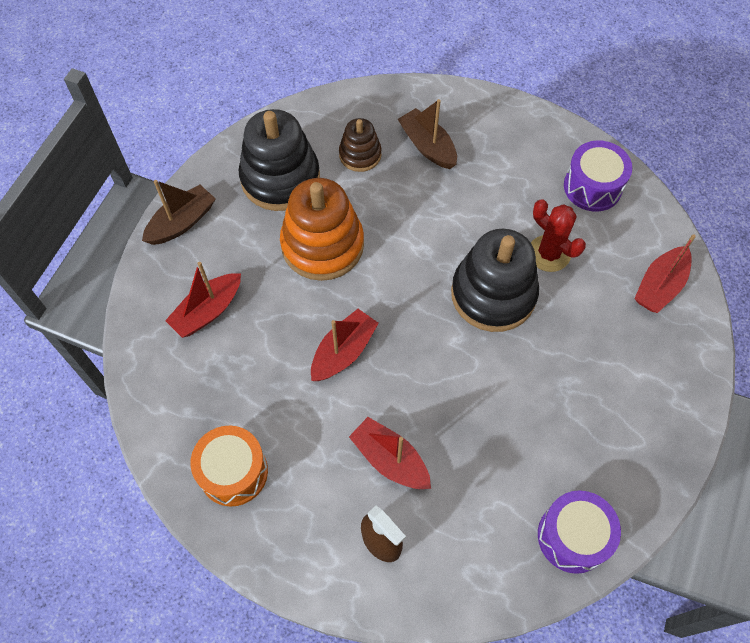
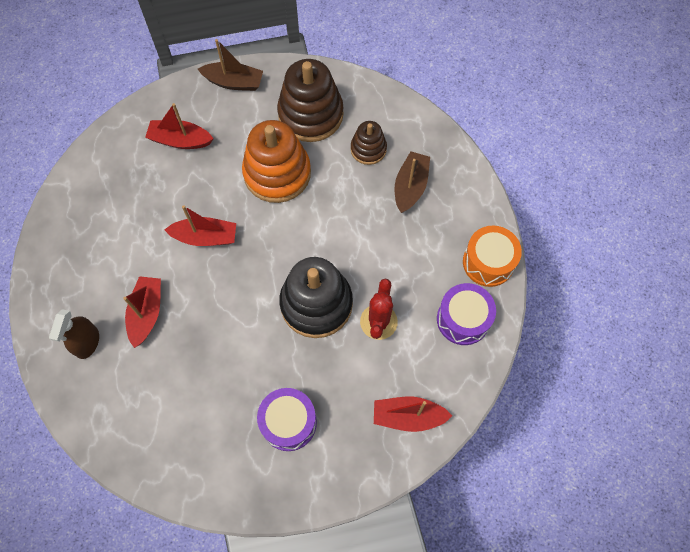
camera: 55 degrees right, 5 degrees up
orange drum [190,426,268,507] -> orange drum moved to [463,226,522,287]
black stacking toy [239,109,320,211] -> brown stacking toy [277,59,344,142]
purple drum [538,490,621,574] -> purple drum moved to [257,388,317,451]

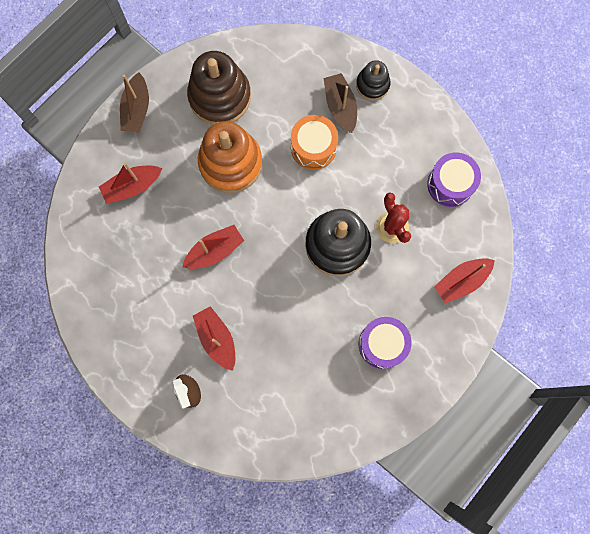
camera: 35 degrees left, 10 degrees up
brown boat [198,39,263,91] -> brown boat turned 120 degrees clockwise [120,72,149,133]
brown stacking toy [351,121,387,165] -> none
orange drum [463,226,522,287] -> orange drum moved to [291,115,338,170]
none -> black stacking toy [356,60,391,100]

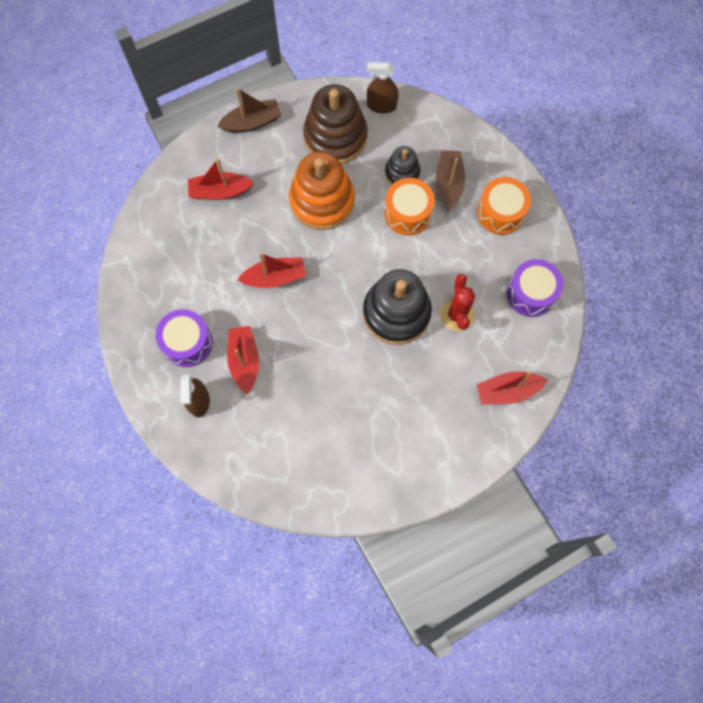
camera: 20 degrees right, 5 degrees down
brown boat [120,72,149,133] -> brown boat turned 135 degrees counterclockwise [217,88,281,133]
black stacking toy [356,60,391,100] -> black stacking toy moved to [385,146,420,184]
purple drum [359,317,412,369] -> purple drum moved to [155,309,213,367]
none -> brown spray bottle [367,62,399,113]
none -> orange drum [477,177,531,235]

